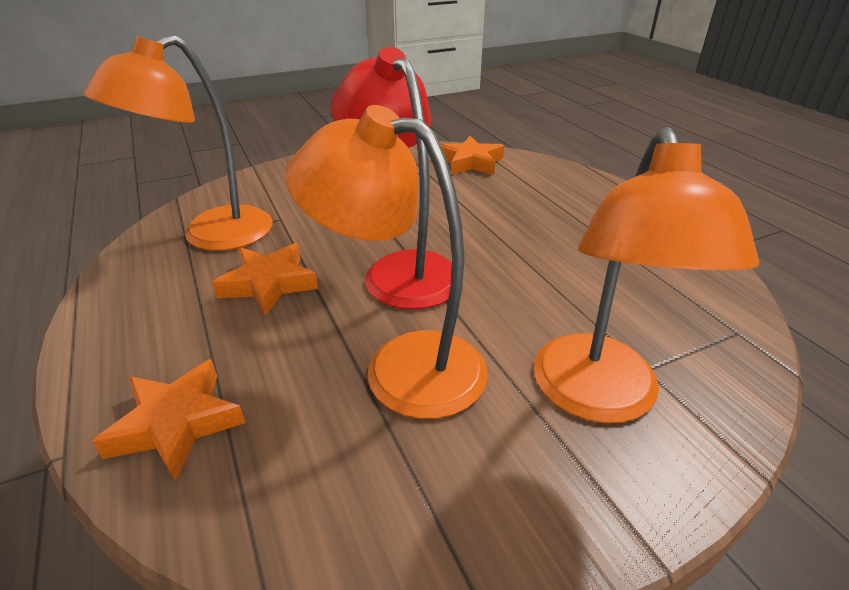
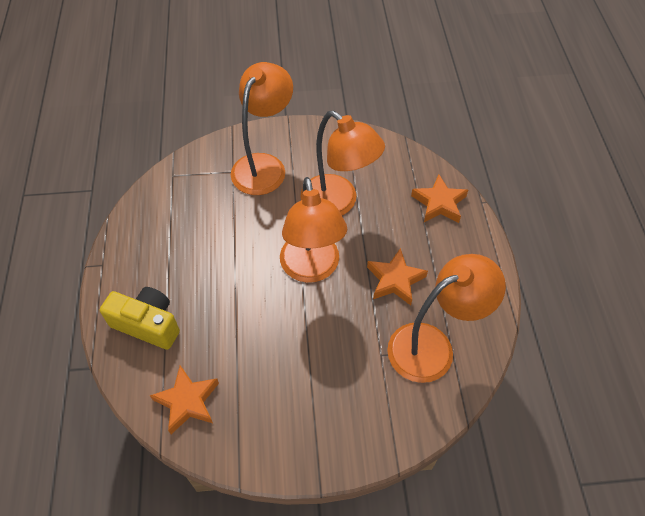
camera: 160 degrees left, 20 degrees up
red lamp [330,47,452,309] -> orange lamp [280,177,347,283]
none -> yellow camera [100,287,180,350]

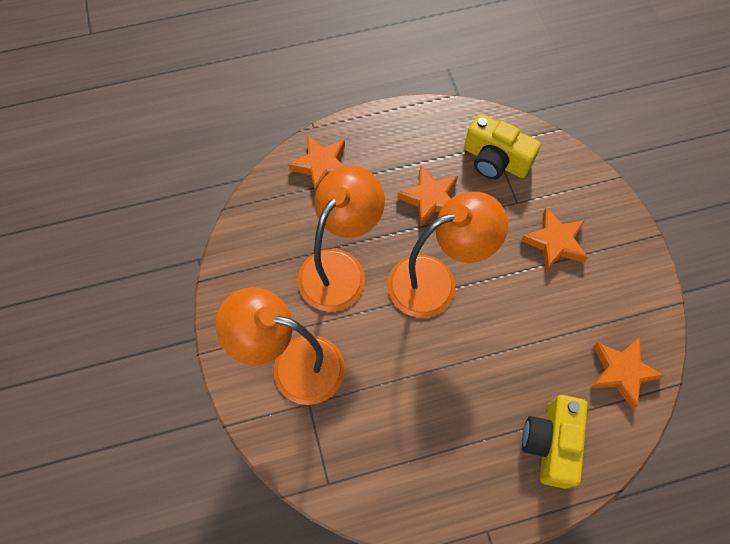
camera: 100 degrees left, 10 degrees up
orange lamp [387,254,506,383] -> yellow camera [464,113,541,179]
none -> orange star [521,208,588,271]

